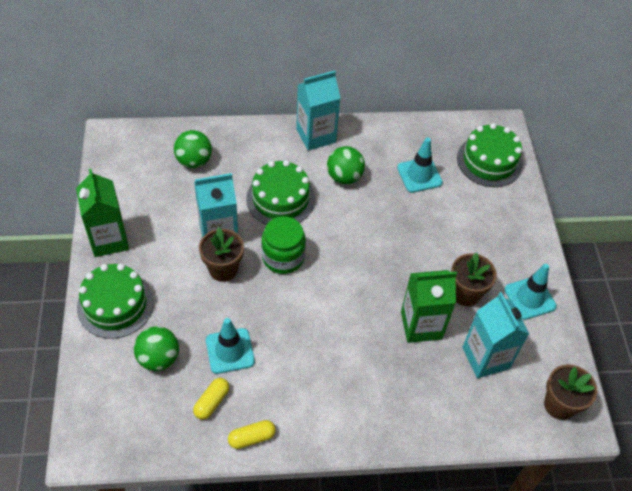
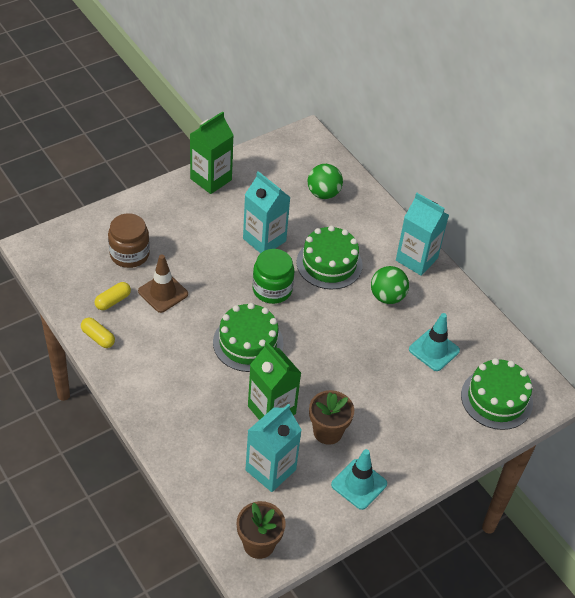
camera: 60 degrees right, 5 degrees down
green cake [77,264,154,339] -> green cake moved to [213,303,284,372]
green ball [134,326,179,371] -> brown jar [108,213,150,268]
yellow capsule [193,378,229,420] -> yellow capsule turned 45 degrees counterclockwise [94,282,131,310]
brown flower pot [199,227,244,282] -> none
turquoise traffic cone [206,318,255,374] -> brown traffic cone [138,255,188,313]

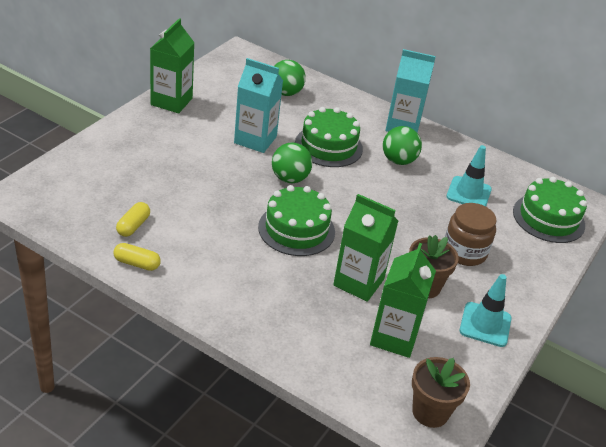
camera: 25 degrees left, 10 degrees down
brown jar [108,213,150,268] -> brown jar moved to [445,203,496,266]
brown traffic cone [138,255,188,313] -> none
turquoise carton [245,404,302,492] -> green carton [370,243,436,358]
green jar [252,249,295,304] -> green ball [272,142,312,183]

